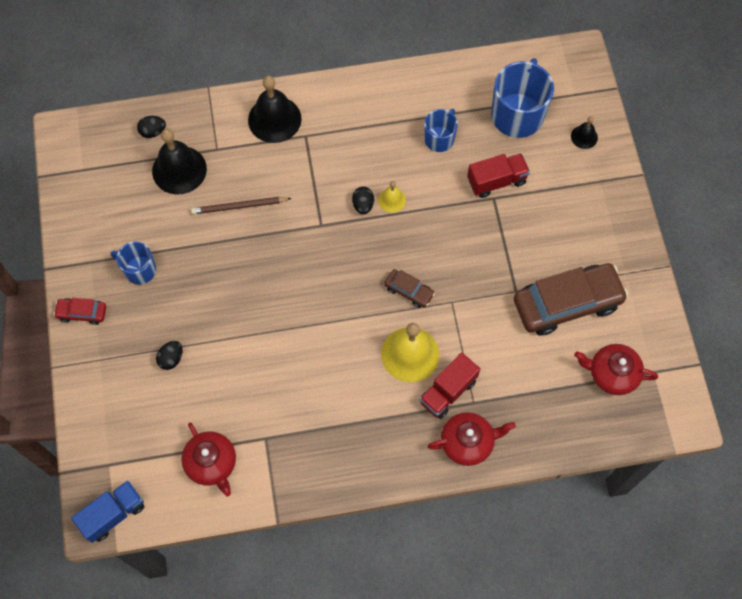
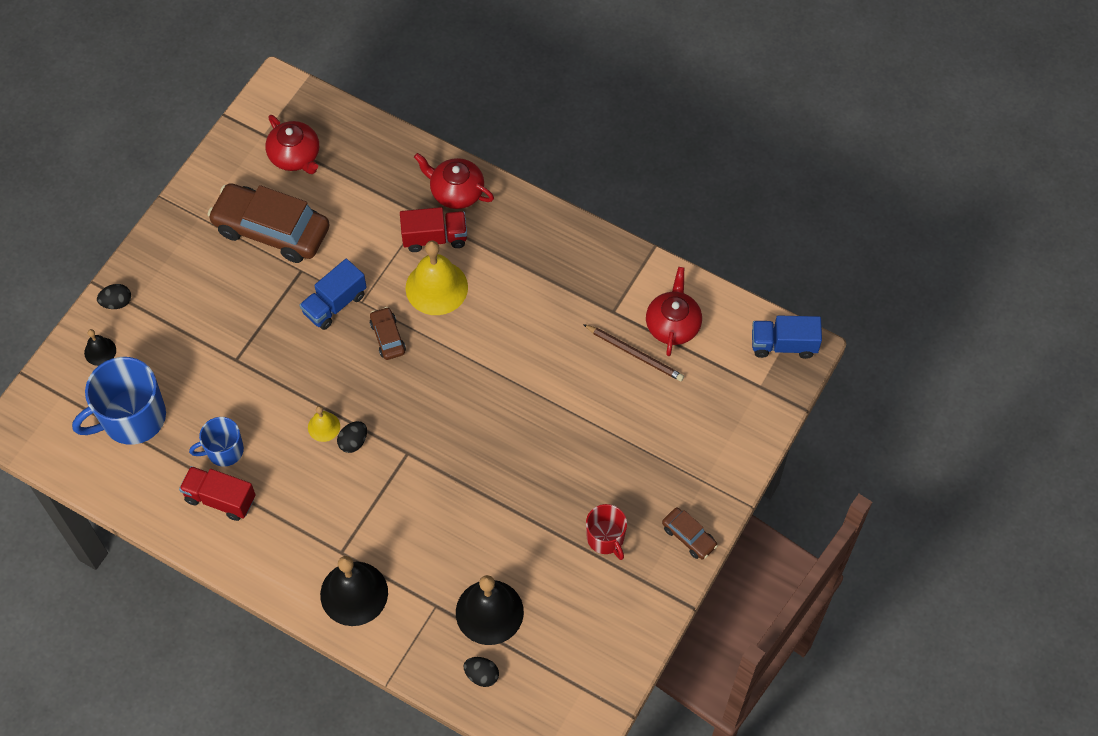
camera: 140 degrees left, 5 degrees down
red car [54,298,106,325] -> brown car [662,508,718,559]
blue mug [111,242,156,285] -> red mug [586,504,627,560]
black egg [156,341,183,370] -> black egg moved to [97,284,131,309]
brown pencil [191,197,292,214] -> brown pencil moved to [583,324,684,381]
red truck [467,153,530,198] -> red truck moved to [179,466,256,521]
none -> blue truck [300,259,367,330]

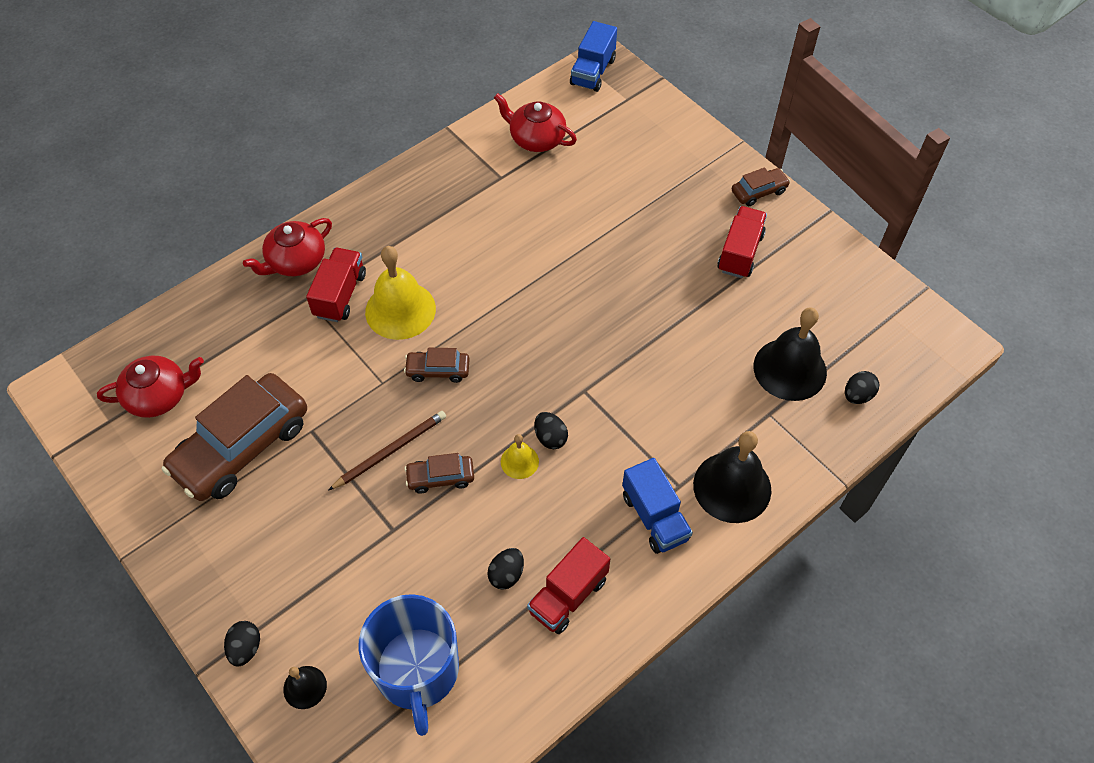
camera: 70 degrees left, 5 degrees down
blue mug [189,417,244,466] -> black egg [487,548,524,590]
blue truck [300,259,367,330] -> blue truck moved to [622,458,693,554]
brown pencil [583,324,684,381] -> brown pencil moved to [329,411,446,490]
red mug [586,504,627,560] -> red truck [717,206,767,278]
none -> brown car [405,453,474,493]

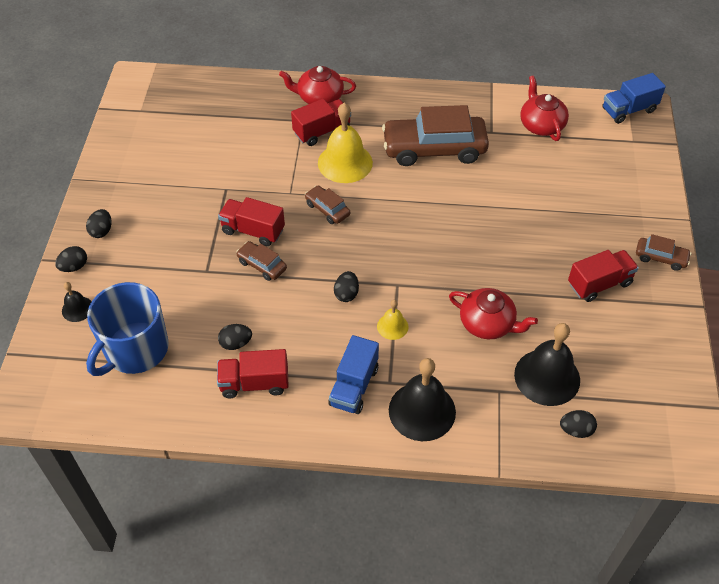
camera: 45 degrees right, 5 degrees down
red teapot [97,356,204,418] -> red teapot moved to [449,288,538,339]
brown car [161,373,307,501] -> brown car moved to [382,105,489,166]
brown pencil [329,411,446,490] -> red truck [218,197,285,246]
yellow bell [501,434,539,479] -> yellow bell moved to [377,300,408,340]
none -> black egg [86,209,111,238]

